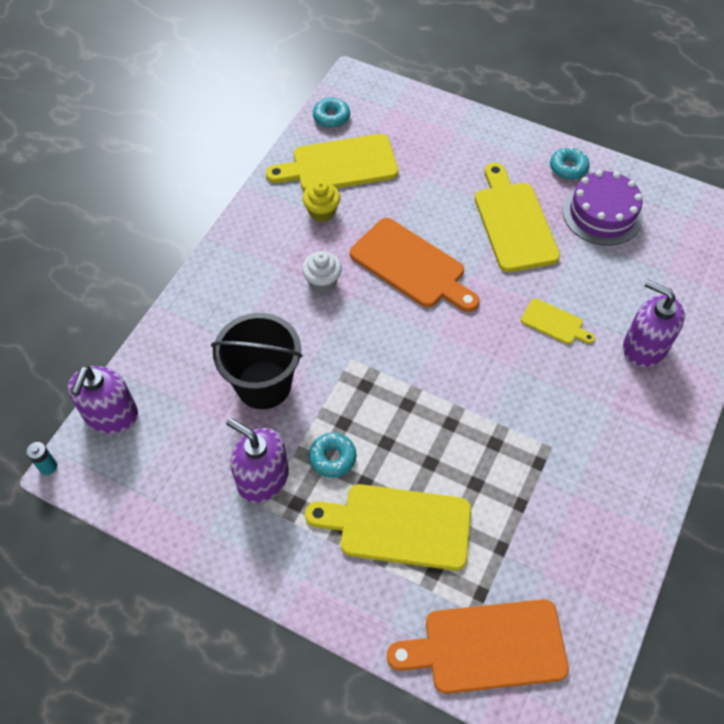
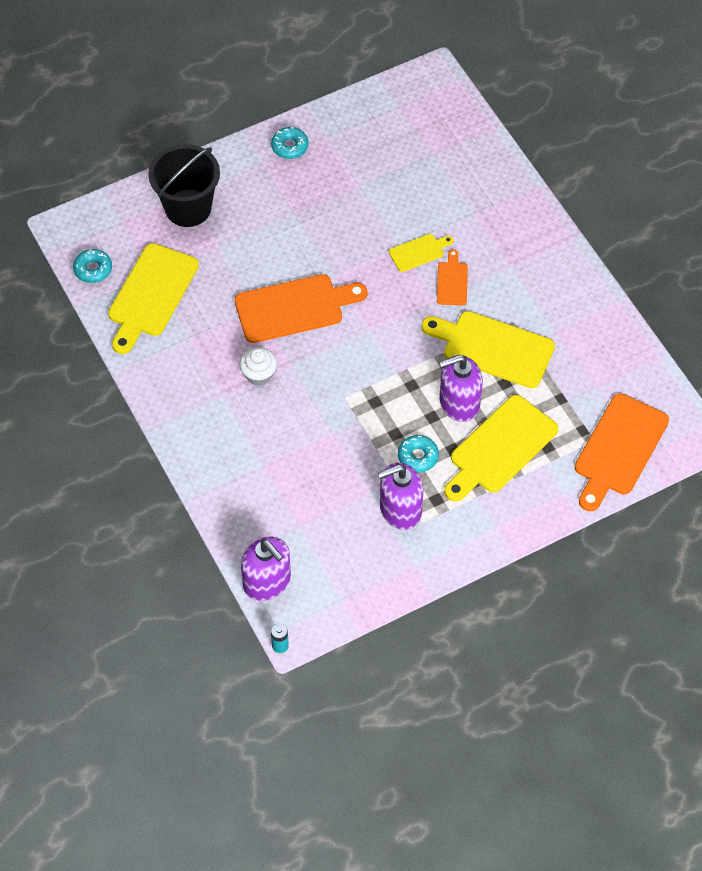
camera: 55 degrees left, 0 degrees up
black bucket [211,313,303,409] -> black bucket moved to [148,144,220,227]
yellow cupcake [303,181,340,222] -> none
yellow cutting board [475,163,560,272] -> yellow cutting board moved to [422,311,555,388]
purple cake [563,170,643,246] -> none
purple soap dispenser [623,280,685,368] -> purple soap dispenser moved to [439,355,483,422]
none -> orange cutting board [437,249,468,306]

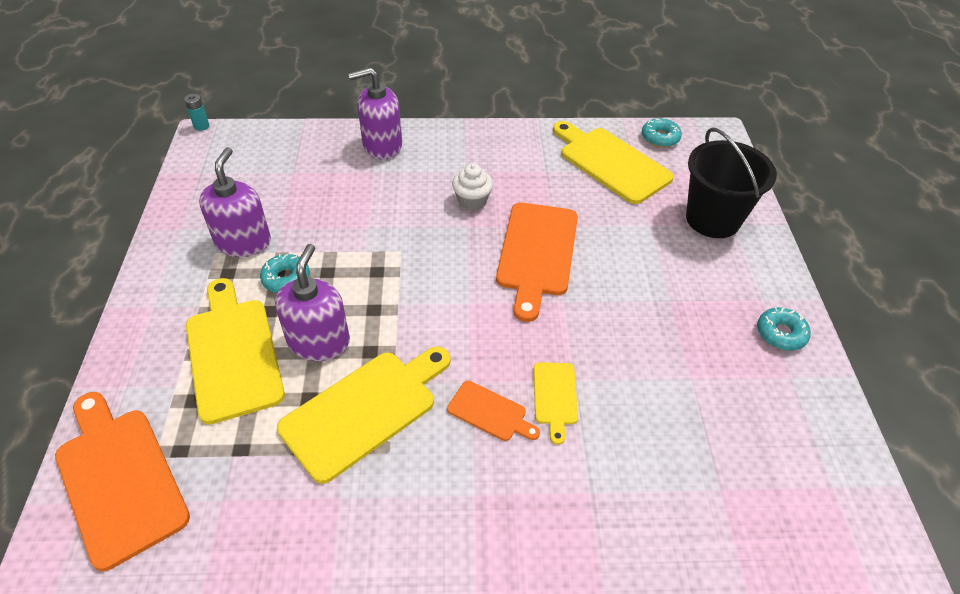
camera: 115 degrees right, 10 degrees down
purple soap dispenser [241,536,291,601] -> purple soap dispenser moved to [348,67,402,160]

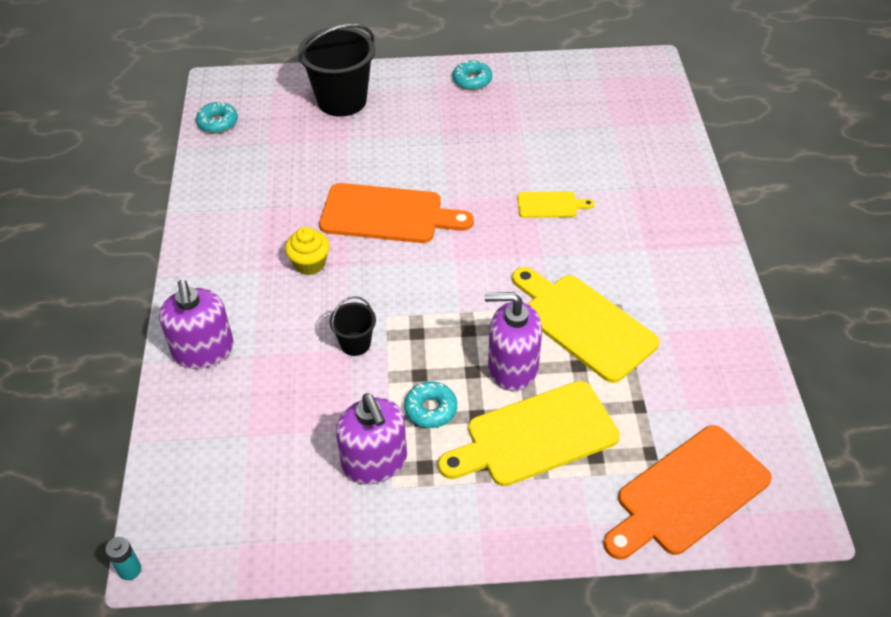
camera: 90 degrees left, 0 degrees up
purple soap dispenser [199,147,271,257] -> purple soap dispenser turned 120 degrees counterclockwise [336,393,407,484]
orange cutting board [447,381,540,441] -> none
white cupcake [452,164,493,210] -> yellow cupcake [285,227,329,275]
yellow cutting board [553,121,674,204] -> none
none -> black bucket [329,296,376,356]

